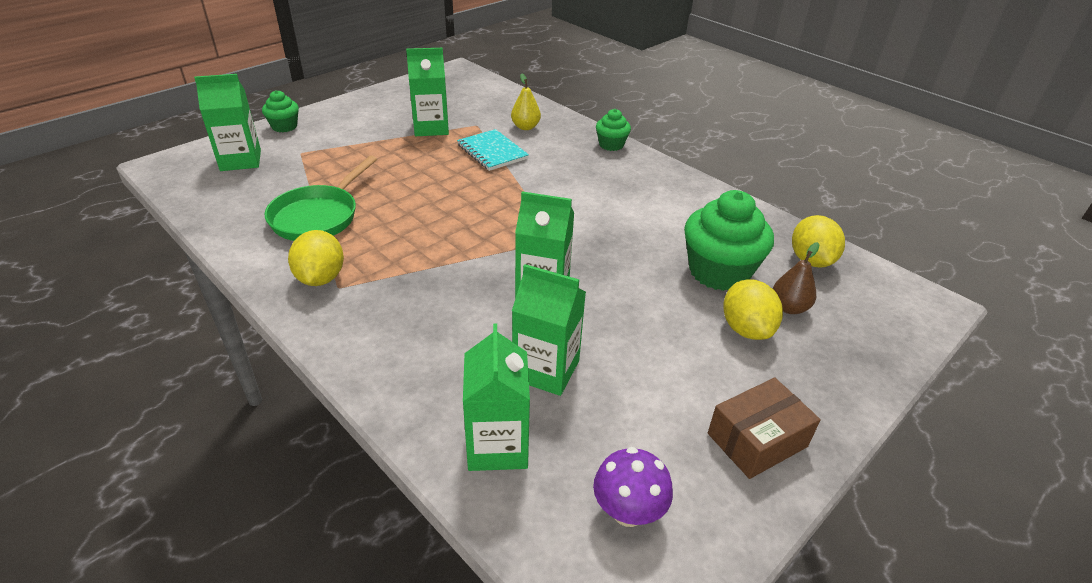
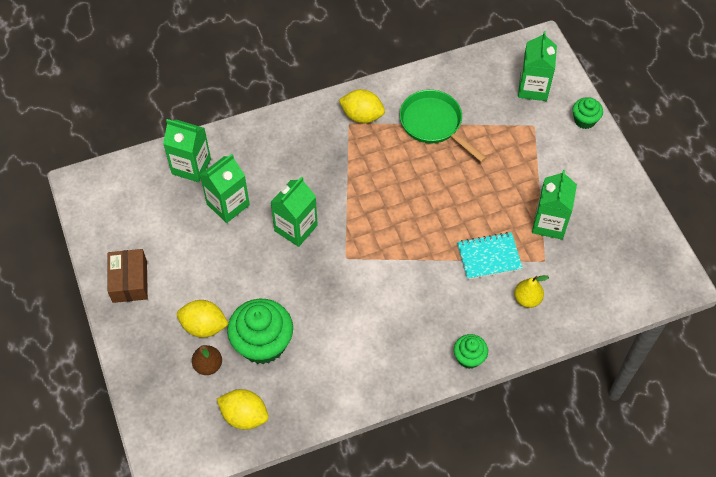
camera: 115 degrees right, 20 degrees up
purple mushroom [593,447,673,527] -> none

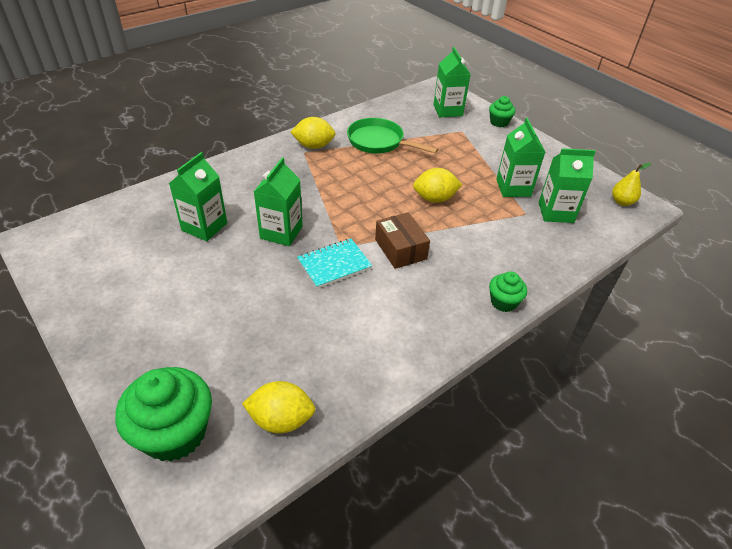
camera: 20 degrees left, 15 degrees down
brown box [108,249,148,303] -> brown box moved to [375,212,430,269]
green carton [163,119,211,183] -> green carton moved to [539,148,596,223]
yellow lemon [177,300,228,338] -> yellow lemon moved to [413,168,462,203]
brown pear [192,345,222,375] -> none
green cupcake [227,299,293,364] -> green cupcake moved to [115,367,212,462]
turquoise notebook [457,232,523,280] -> turquoise notebook moved to [297,239,372,289]
yellow pear [514,275,549,308] -> yellow pear moved to [612,163,651,206]

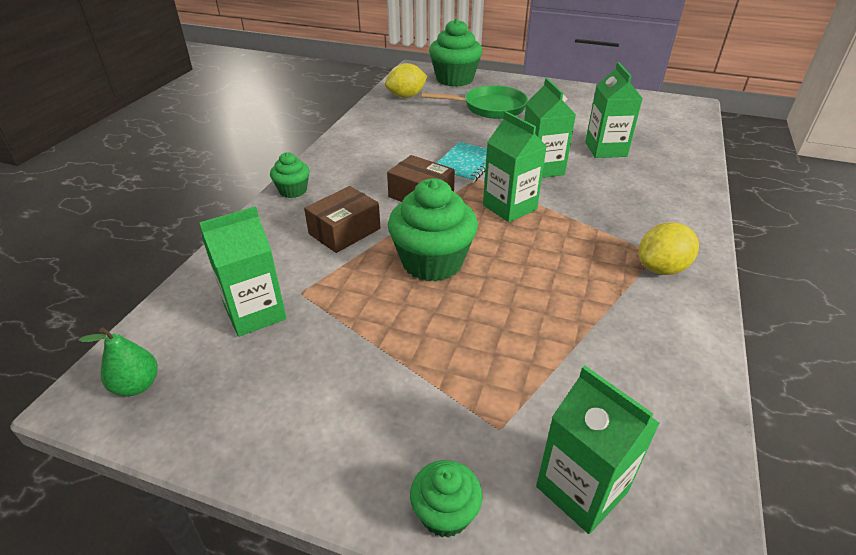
camera: 150 degrees right, 5 degrees down
green pan [347,118,438,153] -> green pan moved to [421,86,528,119]
yellow lemon [413,168,462,203] -> green cupcake [388,178,478,282]
green carton [496,118,545,197] -> green carton moved to [483,111,547,222]
yellow pear [612,163,651,206] -> green pear [78,327,158,396]
none -> brown box [304,186,381,253]

